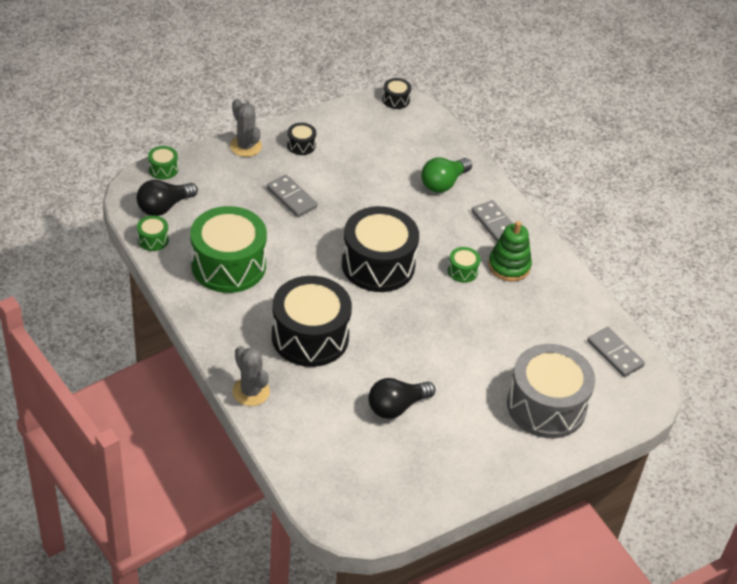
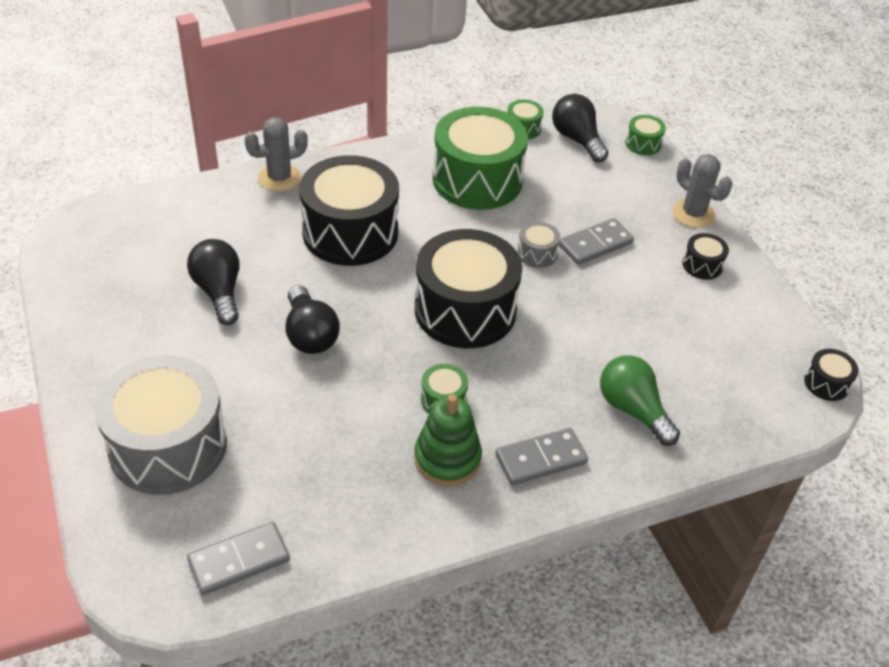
camera: 100 degrees right, 0 degrees up
grey cactus [230,99,262,157] -> grey cactus turned 75 degrees clockwise [673,154,733,228]
none -> black light bulb [286,285,340,354]
none -> grey drum [517,222,560,268]

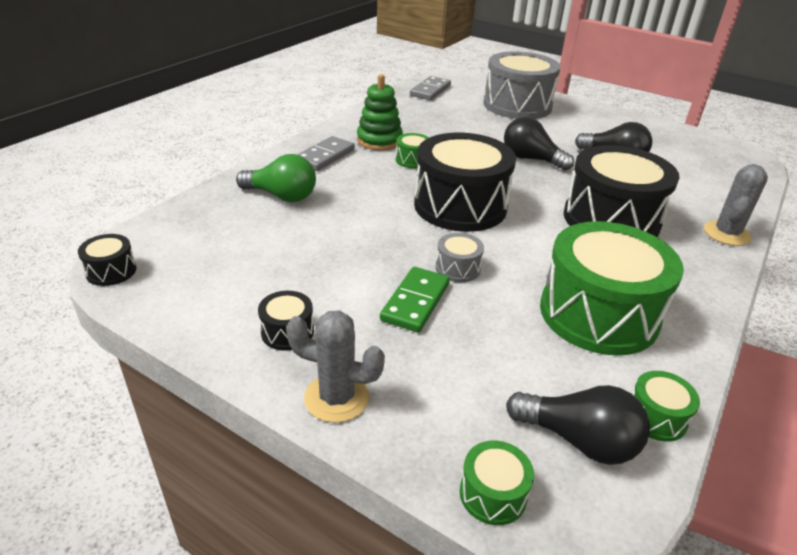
camera: 145 degrees right, 10 degrees down
grey domino [559,218,634,265] -> green domino [380,267,450,333]

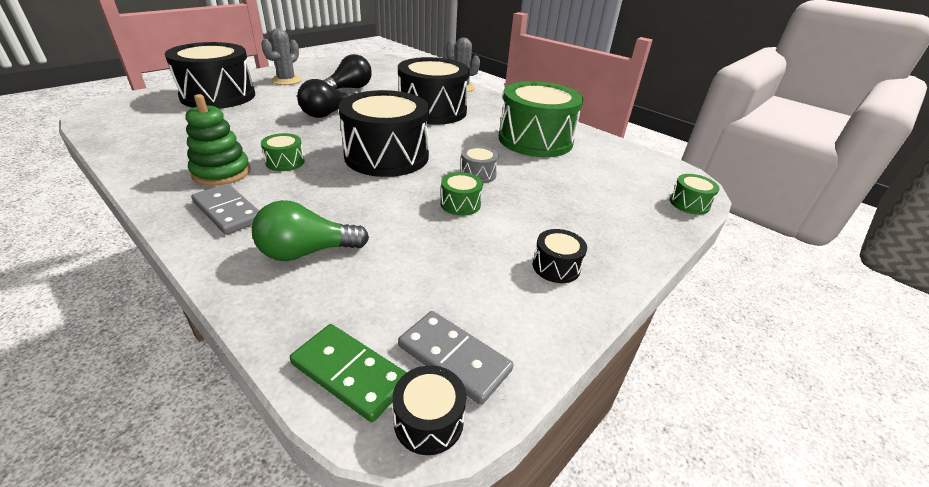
camera: 80 degrees left, 0 degrees up
green light bulb [236,154,316,202] -> green light bulb turned 135 degrees counterclockwise [252,200,369,261]
grey cactus [286,310,385,423] -> grey cactus moved to [261,28,302,85]
green domino [380,267,450,333] -> green domino moved to [290,324,407,422]
grey domino [410,76,451,100] -> grey domino moved to [398,311,513,405]
grey drum [483,51,561,119] -> black drum [165,42,255,109]
black light bulb [506,385,650,465] -> none
green drum [632,371,700,442] -> green drum moved to [441,172,483,216]

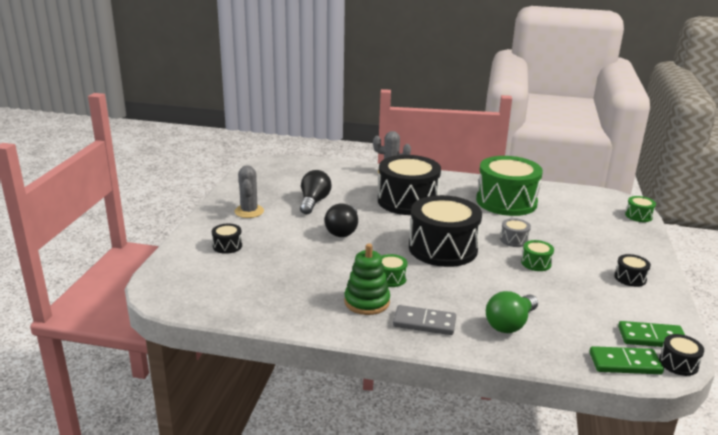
camera: 30 degrees left, 10 degrees down
black drum [165,42,255,109] -> black drum [212,224,242,254], size x0.42
grey domino [398,311,513,405] -> green domino [618,321,685,347]

